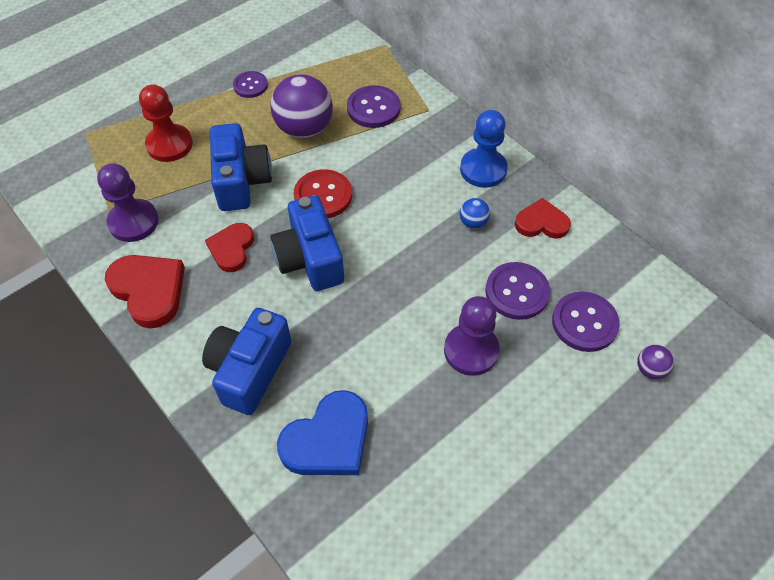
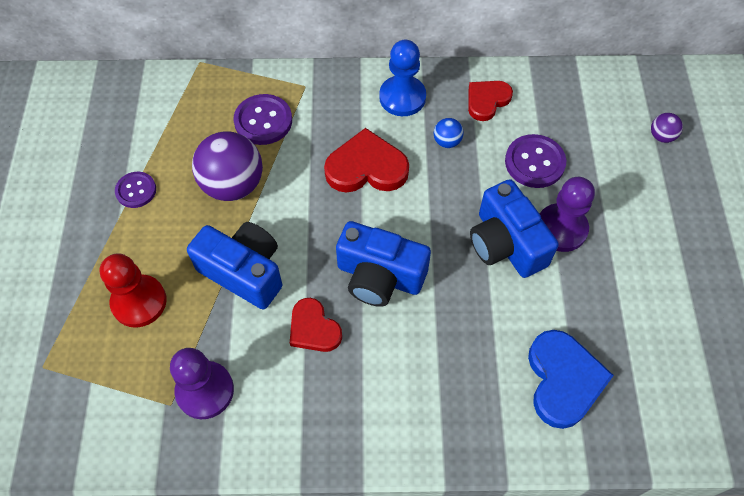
camera: 50 degrees left, 5 degrees up
red heart [105,255,185,328] -> red heart moved to [324,128,409,193]
blue camera [202,308,291,415] -> blue camera moved to [470,179,559,278]
red button [294,169,352,218] -> none
purple button [552,292,620,352] -> none

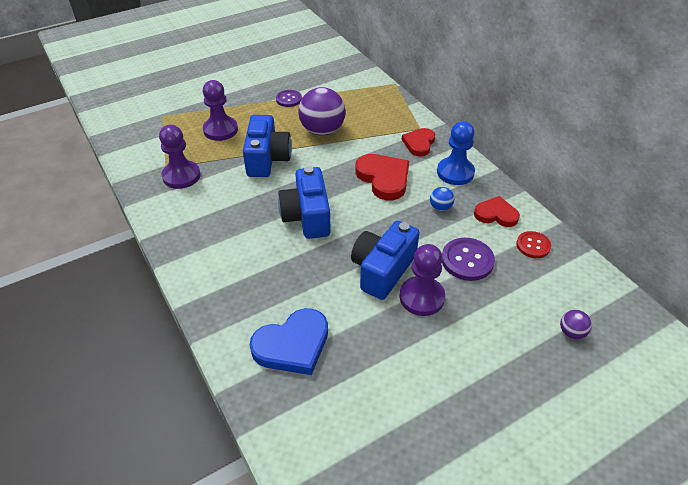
camera: 60 degrees right, 15 degrees down
red pawn [100,253,167,328] -> purple pawn [203,80,238,141]
purple button [233,94,292,145] -> none
red heart [290,298,342,352] -> red heart moved to [402,128,435,156]
none -> red button [516,231,551,258]

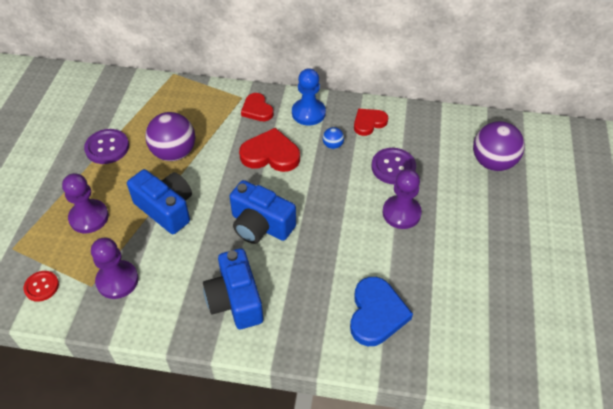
camera: 50 degrees left, 5 degrees up
purple button [276,90,302,107] -> purple button [84,129,129,164], size x1.52
blue camera [351,221,419,300] -> blue camera moved to [203,248,263,329]
red button [516,231,551,258] -> red button moved to [23,271,59,301]
purple ball [560,310,592,339] -> purple ball [473,121,525,171], size x2.19

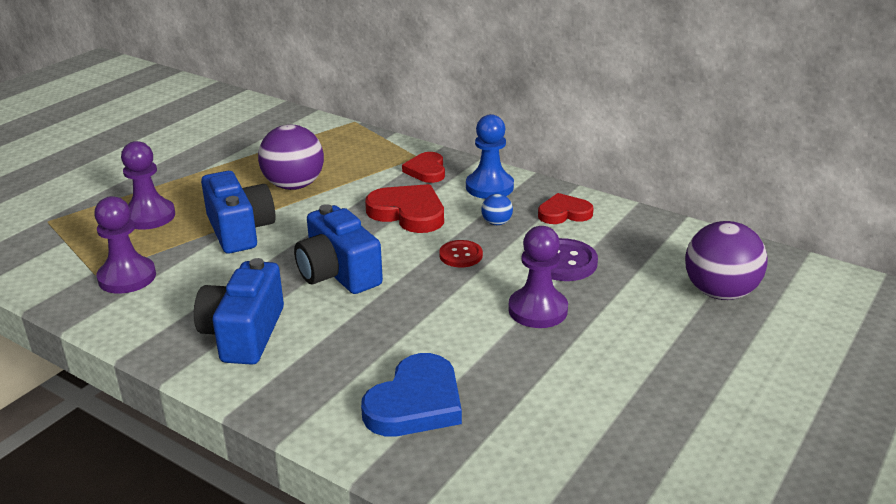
camera: 25 degrees right, 20 degrees down
red button [23,271,59,301] -> red button moved to [439,240,483,268]
purple button [84,129,129,164] -> none

